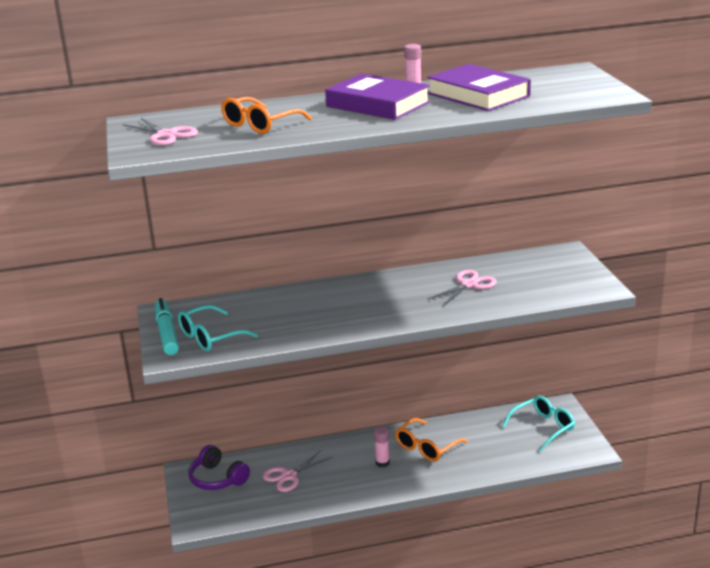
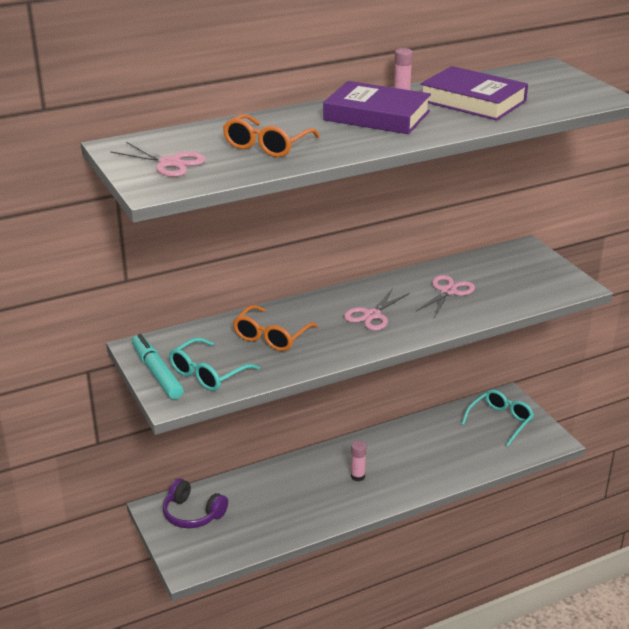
camera: 15 degrees left, 5 degrees up
pink scissors [263,450,333,492] -> pink scissors moved to [344,288,410,331]
orange glasses [395,418,468,461] -> orange glasses moved to [233,305,318,351]

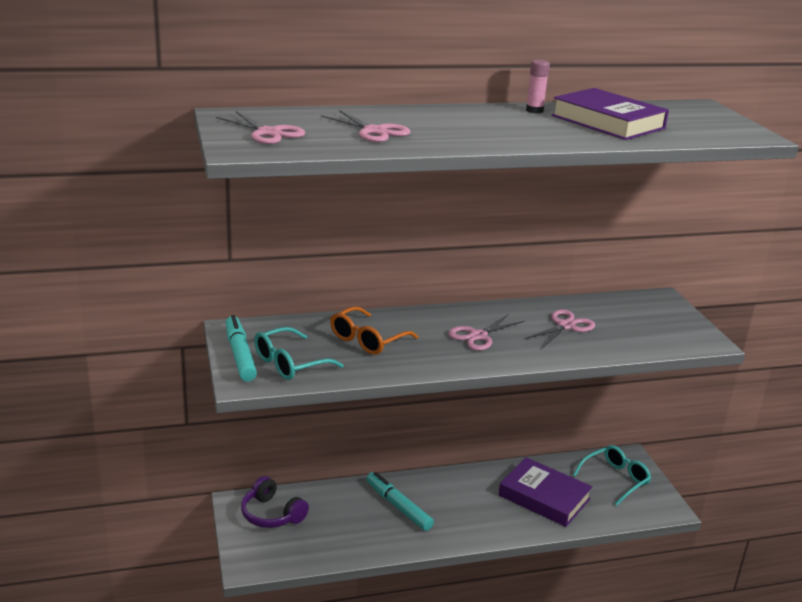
camera: 10 degrees right, 5 degrees down
orange glasses [223,114,320,157] -> pink scissors [321,110,410,142]
purple book [323,81,431,134] -> purple book moved to [498,457,593,527]
pink glue stick [351,441,366,481] -> none
none -> turquoise marker [366,472,434,531]

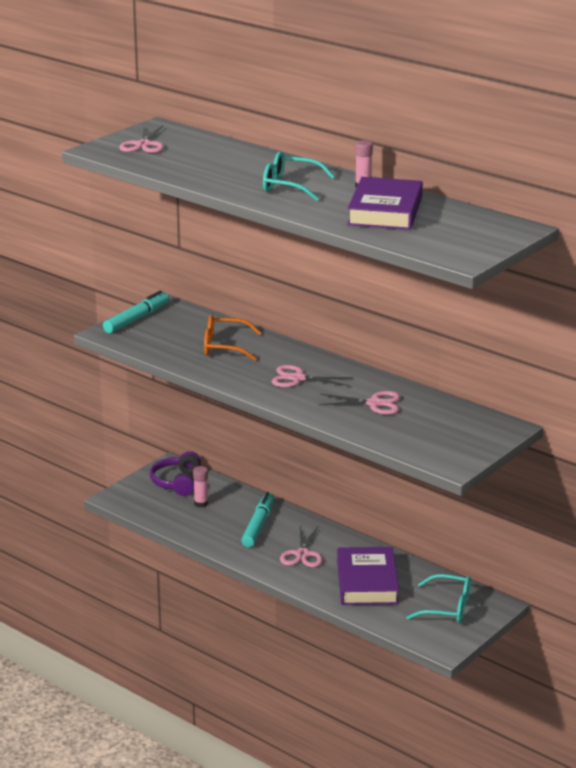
camera: 55 degrees right, 0 degrees up
turquoise glasses [254,327,344,380] -> turquoise glasses moved to [263,151,335,201]
pink scissors [321,110,410,142] -> pink scissors moved to [280,527,323,567]
none -> pink glue stick [193,466,208,507]

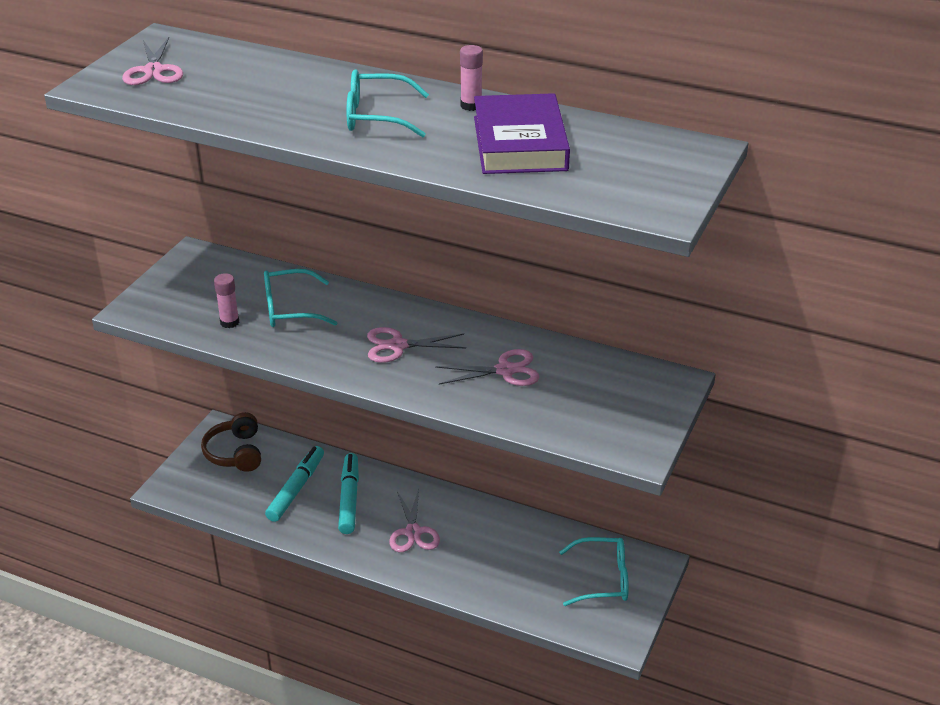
camera: 15 degrees left, 10 degrees up
turquoise marker [103,290,169,333] -> turquoise marker moved to [265,446,324,522]
purple headphones [150,451,201,496] -> brown headphones [201,412,261,472]
pink glue stick [193,466,208,507] -> pink glue stick moved to [214,273,239,328]
orange glasses [204,315,261,360] -> turquoise glasses [264,269,337,327]
purple book [337,547,399,605] -> none

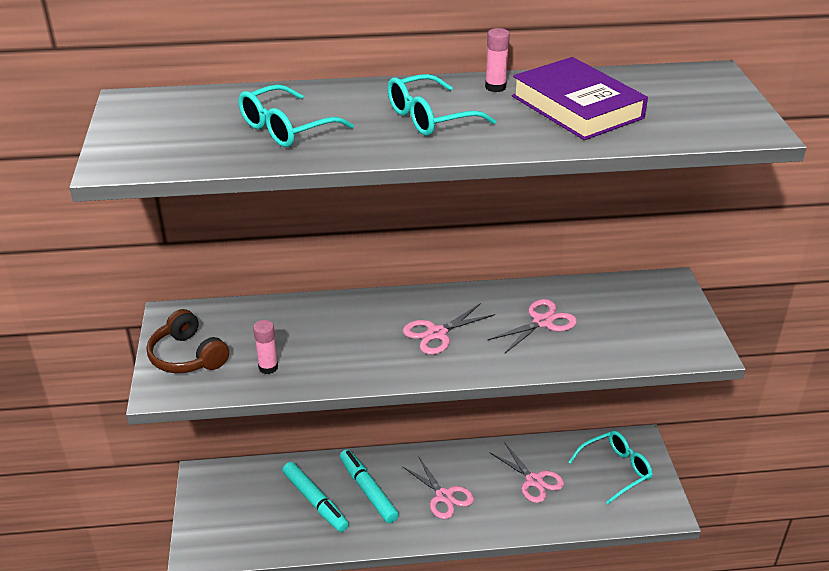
camera: 30 degrees left, 0 degrees up
pink scissors [122,37,183,85] -> pink scissors moved to [490,443,564,503]
brown headphones [201,412,261,472] -> brown headphones moved to [146,309,229,373]
turquoise glasses [264,269,337,327] -> turquoise glasses moved to [238,84,354,147]
turquoise marker [265,446,324,522] -> turquoise marker turned 150 degrees clockwise [282,462,349,532]

